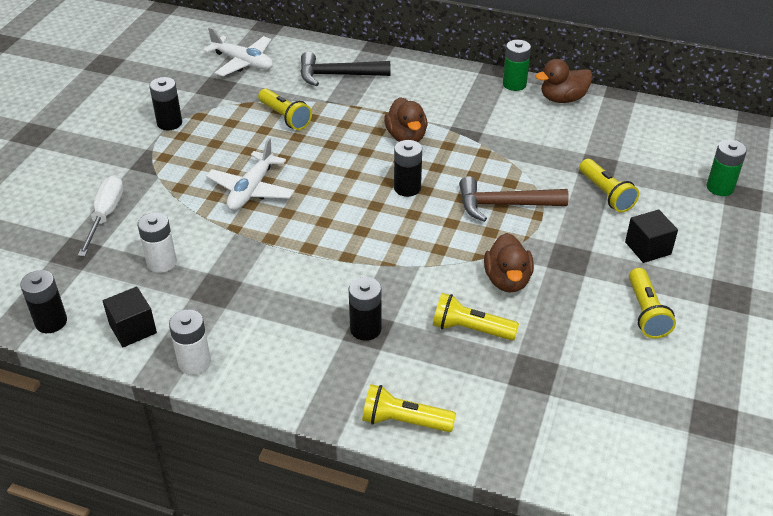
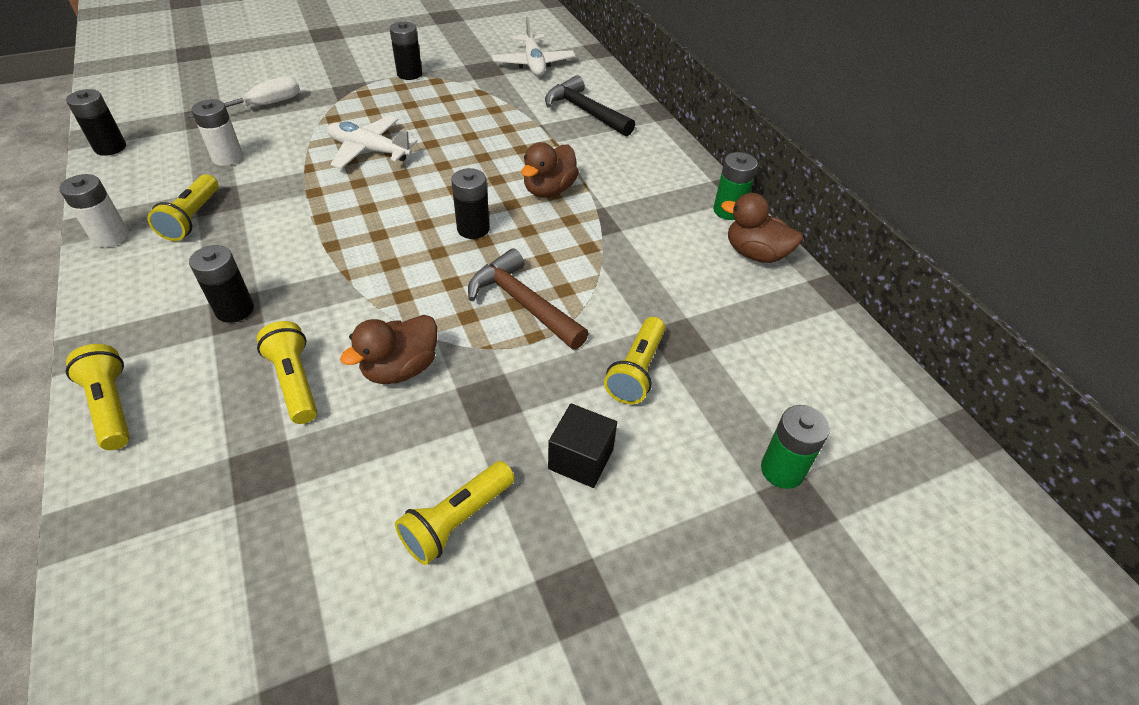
camera: 45 degrees right, 5 degrees up
black cube [103,287,157,347] -> none
white plane [206,138,295,210] -> white plane turned 45 degrees clockwise [327,116,418,169]
yellow flashlight [258,88,312,130] -> yellow flashlight moved to [147,174,218,241]

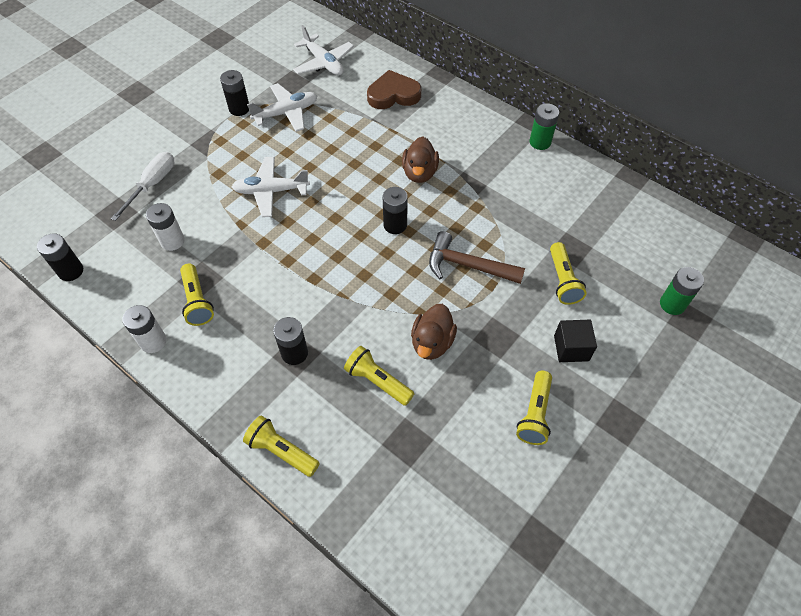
camera: 25 degrees left, 10 degrees up
black hammer [545,75,635,137] -> brown heart [367,70,421,109]
brown duck [721,193,803,263] -> none
none -> white plane [247,83,317,132]

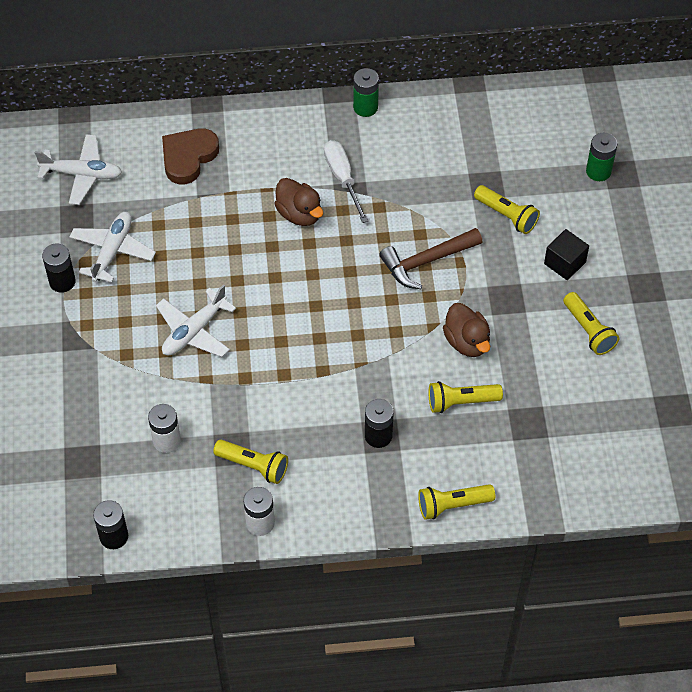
camera: 45 degrees left, 0 degrees up
white screwdriver [111,152,175,221] -> white screwdriver moved to [324,140,368,223]
black battery [383,187,408,234] -> none

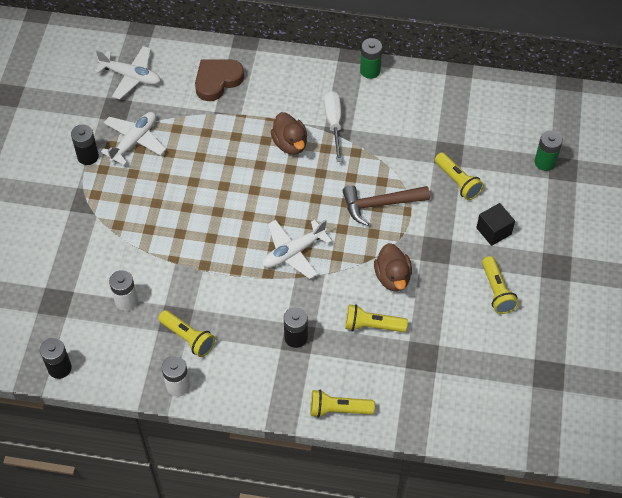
camera: 15 degrees right, 0 degrees up
white plane [156,284,236,357] -> white plane moved to [263,219,332,279]

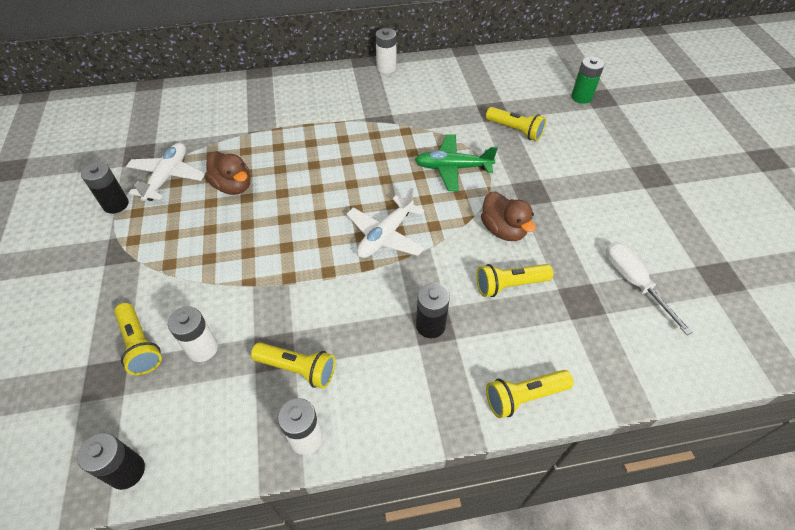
camera: 20 degrees left, 5 degrees down
white plane [95,46,161,99] -> none
brown heart [195,59,244,101] -> none
brown duck [270,112,307,155] -> brown duck moved to [205,152,250,195]
white screwdriver [324,91,342,162] -> white screwdriver moved to [606,242,693,335]
brown hammer [343,185,430,226] -> green plane [415,134,498,191]
green battery [360,38,382,79] -> white battery [376,28,396,74]
black cube [476,203,515,246] -> none
yellow flashlight [482,256,519,314] -> yellow flashlight moved to [114,303,162,375]

